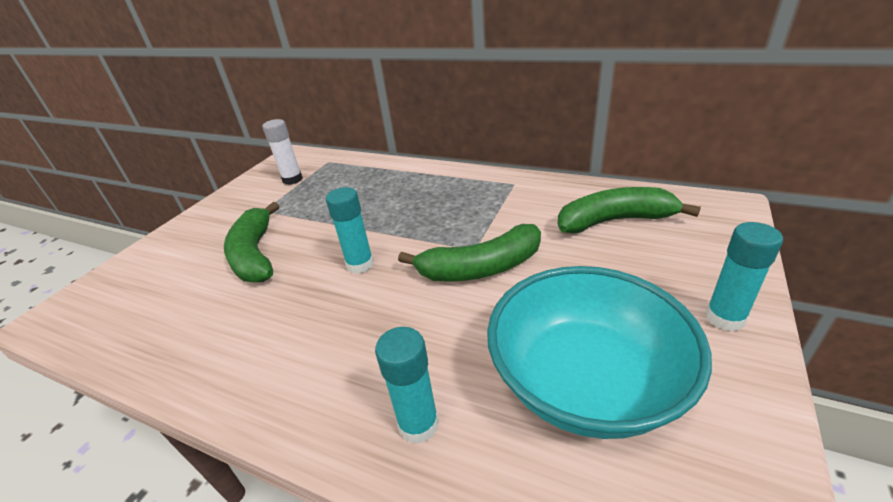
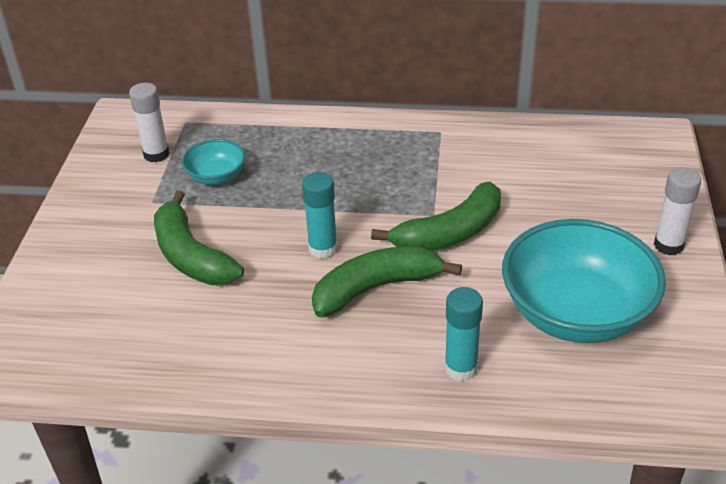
camera: 20 degrees left, 5 degrees up
green banana [558,187,701,234] -> green banana moved to [312,246,462,317]
turquoise glue stick [705,222,783,331] -> white glue stick [654,167,701,255]
none -> turquoise bowl [182,139,245,185]

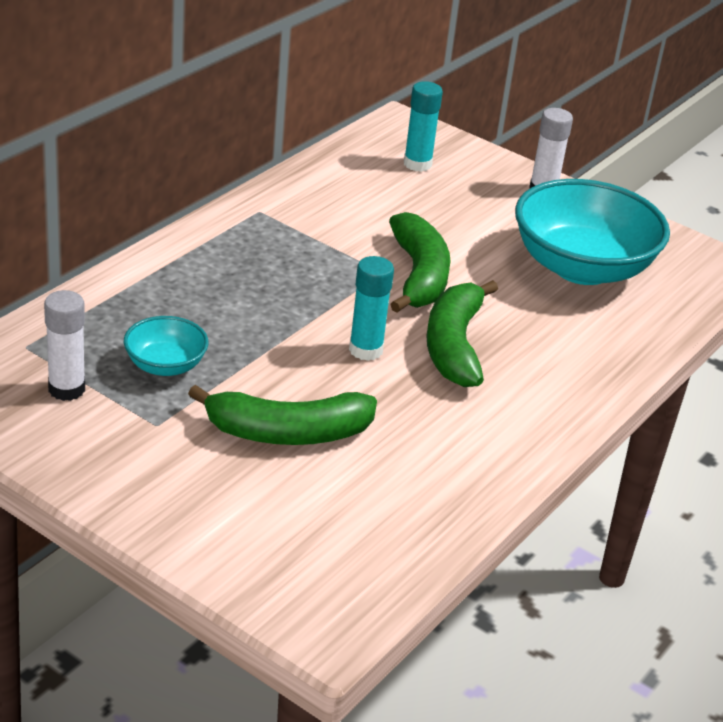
camera: 65 degrees left, 5 degrees down
turquoise glue stick [444,287,483,381] -> turquoise glue stick moved to [404,81,443,172]

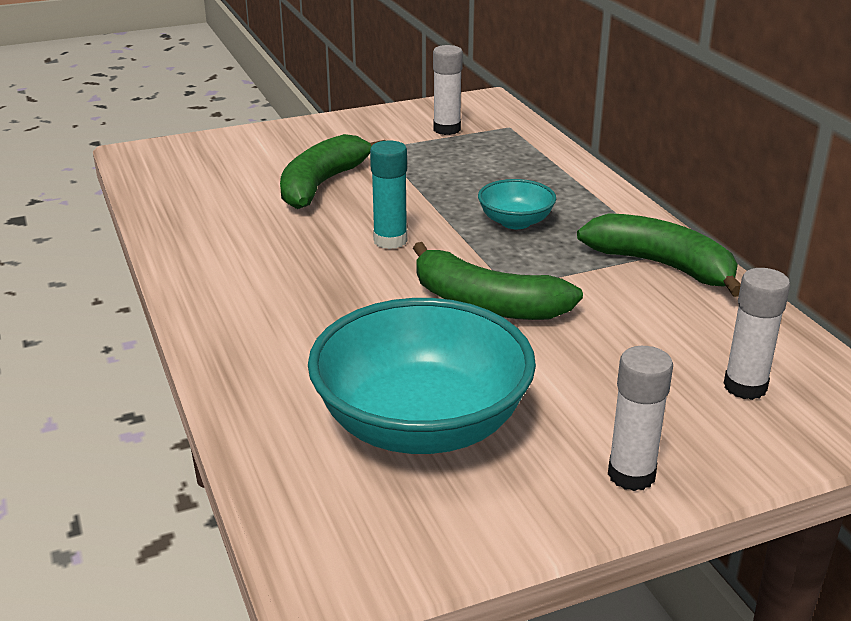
camera: 125 degrees right, 5 degrees down
turquoise bowl [124,316,208,376] -> turquoise bowl moved to [478,179,556,229]
turquoise glue stick [404,81,443,172] -> white glue stick [724,268,790,400]
green banana [427,280,498,387] -> green banana moved to [577,213,741,297]

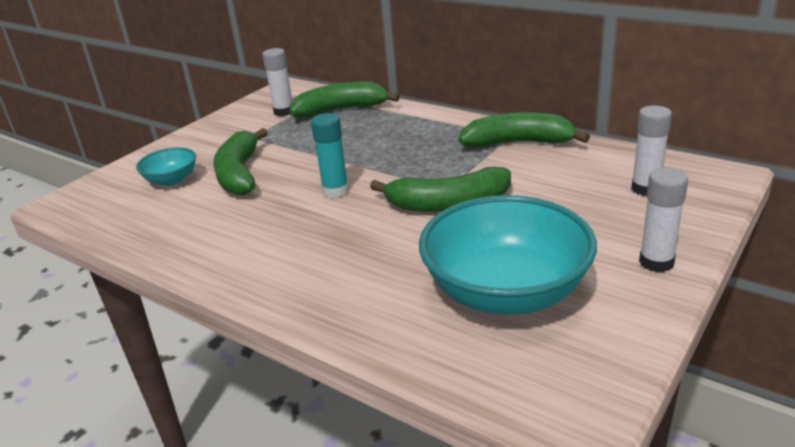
camera: 30 degrees left, 0 degrees up
turquoise bowl [478,179,556,229] -> turquoise bowl moved to [136,148,196,186]
none -> green banana [290,81,400,118]

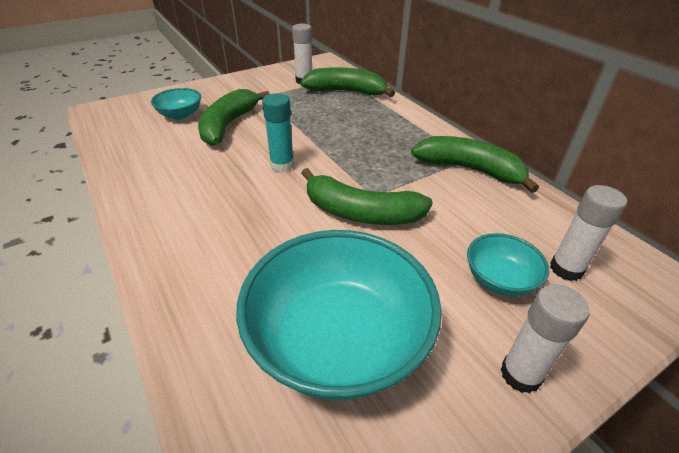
camera: 20 degrees right, 10 degrees up
none -> turquoise bowl [467,233,549,296]

